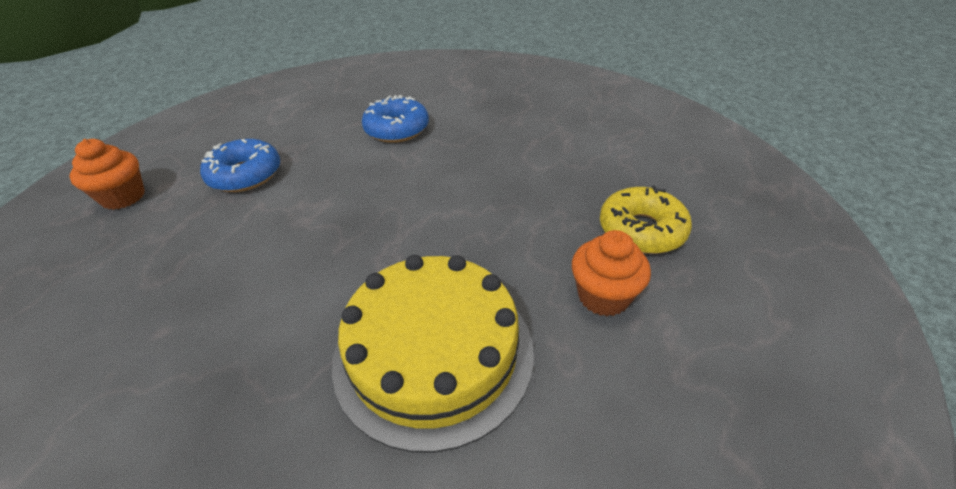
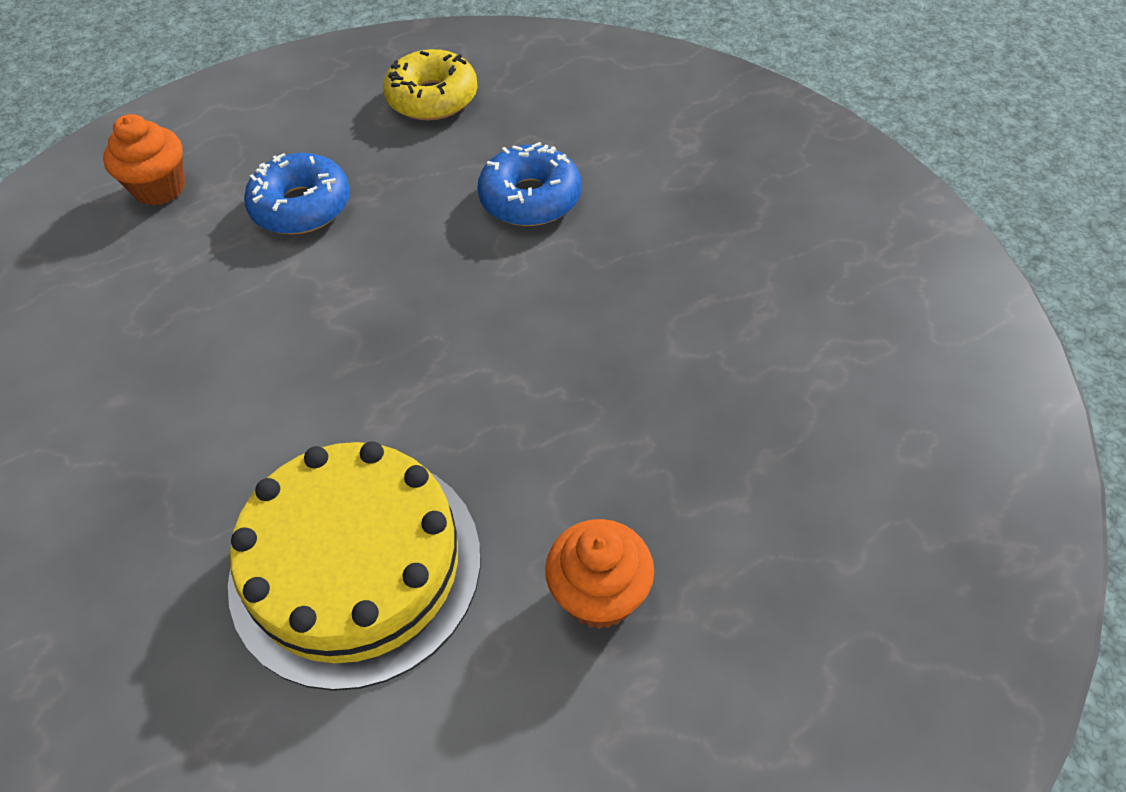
camera: 30 degrees right, 10 degrees up
yellow donut [600,186,692,254] -> yellow donut moved to [383,49,478,121]

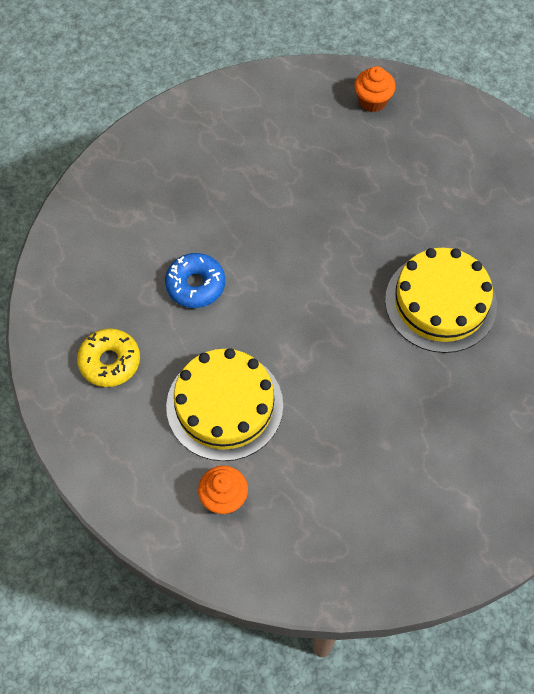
camera: 105 degrees left, 10 degrees up
blue donut [244,153,350,234] -> yellow cake [166,348,283,461]
orange cupcake [545,519,654,629] -> orange cupcake moved to [354,66,396,112]

